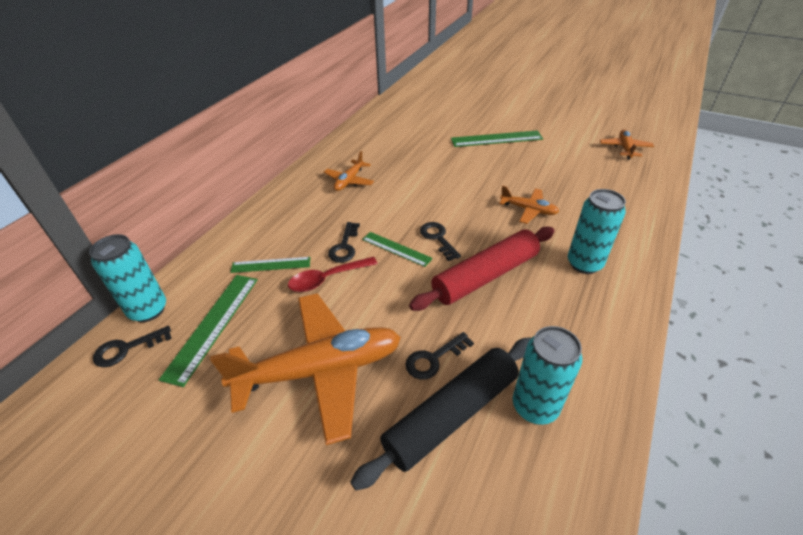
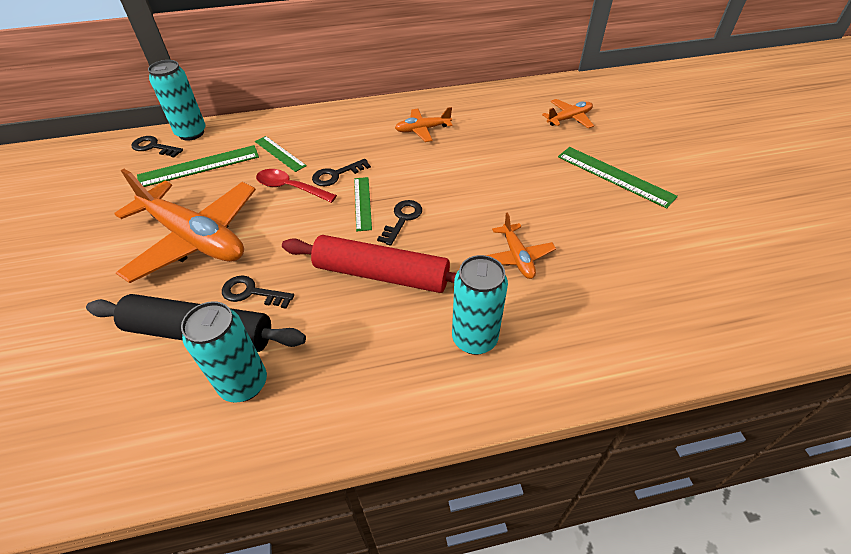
camera: 50 degrees right, 5 degrees up
orange plane [600,129,654,160] -> orange plane moved to [542,99,594,128]

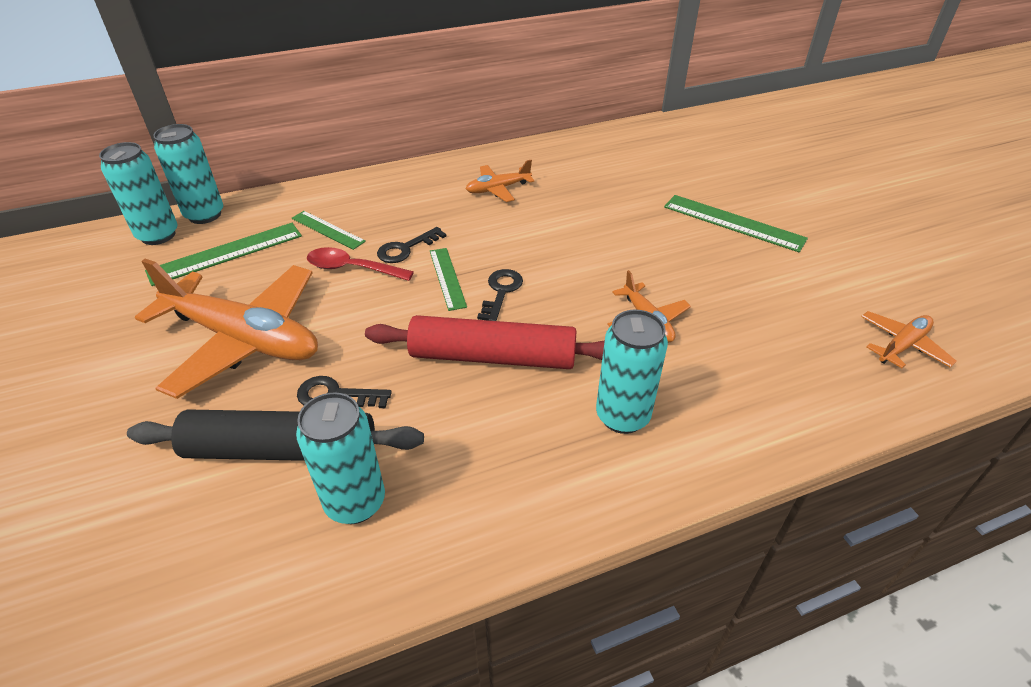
camera: 10 degrees left, 5 degrees down
black key [131,136,183,158] -> turquoise can [99,142,178,245]
orange plane [542,99,594,128] -> orange plane moved to [861,311,957,368]

